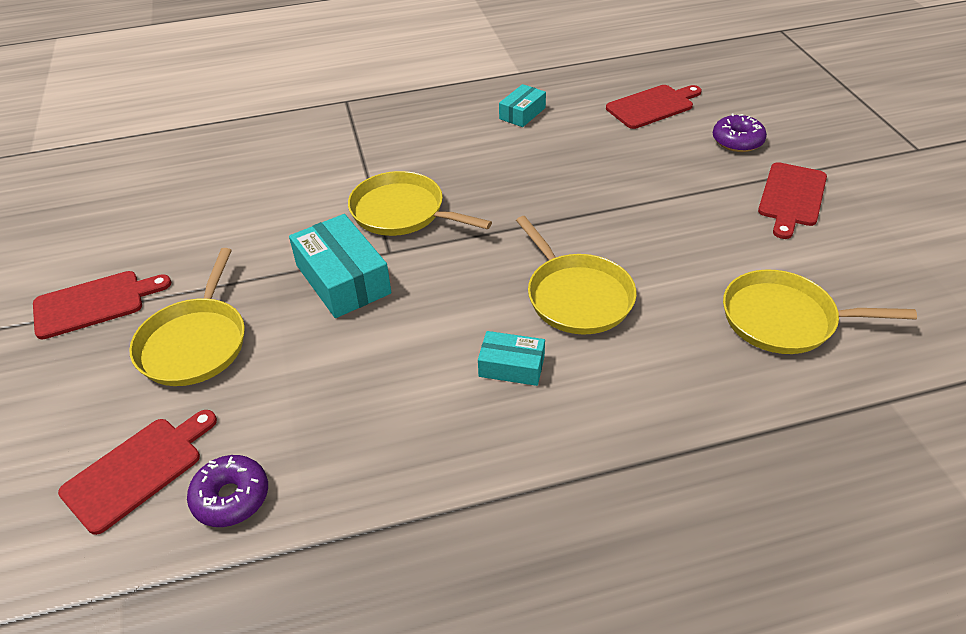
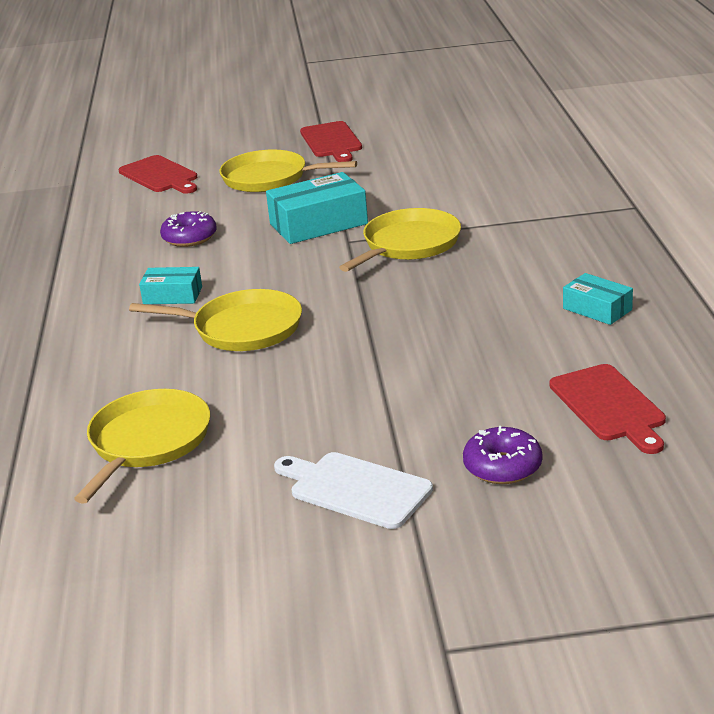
camera: 100 degrees right, 15 degrees down
purple donut [187,455,268,527] -> purple donut moved to [160,211,217,247]
turquoise box [478,331,545,386] -> turquoise box turned 75 degrees clockwise [139,267,202,304]
yellow pan [516,216,636,334] -> yellow pan turned 150 degrees counterclockwise [129,289,302,351]
red cutting board [758,162,827,239] -> white cutting board [274,452,433,529]

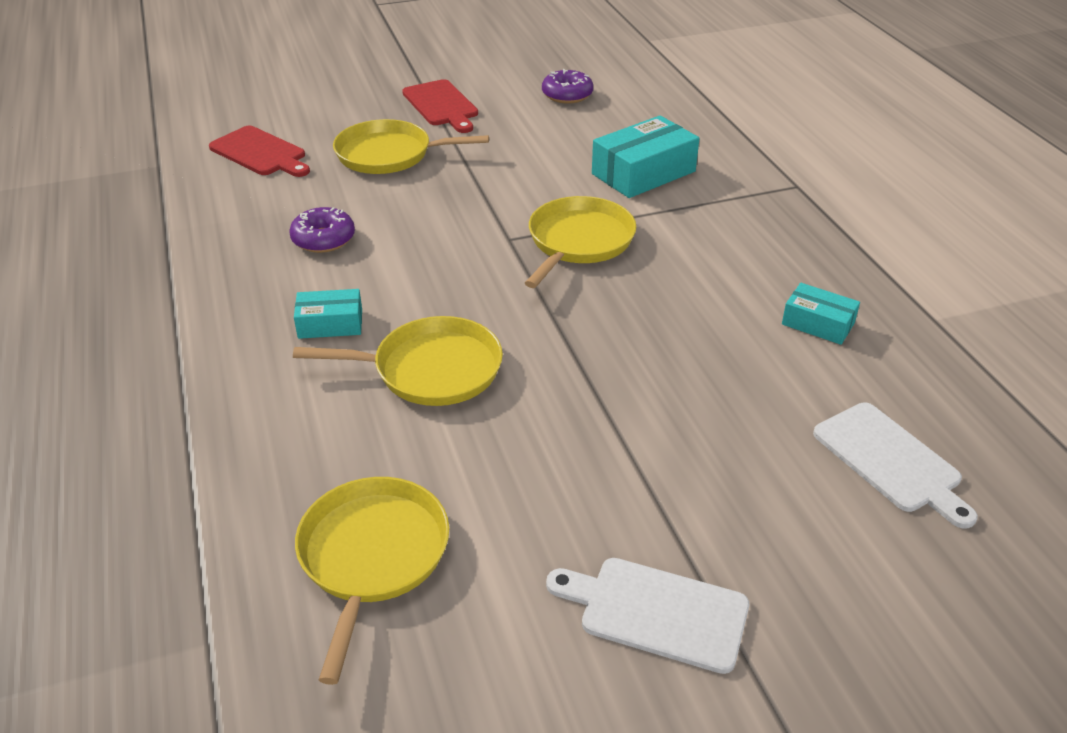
camera: 15 degrees left, 10 degrees up
turquoise box [266,172,368,244] -> turquoise box moved to [592,116,700,198]
purple donut [463,426,542,484] -> purple donut moved to [542,69,593,104]
red cutting board [549,364,666,454] -> white cutting board [813,403,978,528]

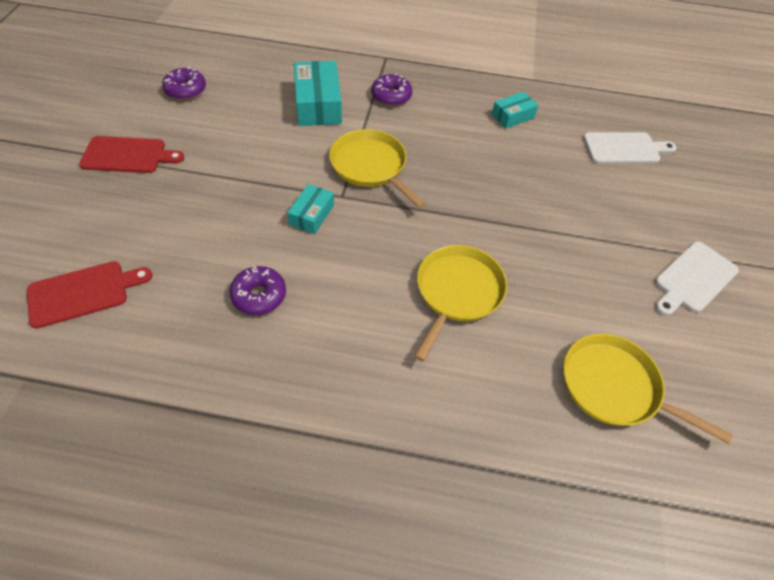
camera: 65 degrees left, 15 degrees up
turquoise box [294,289,362,339] -> turquoise box moved to [287,184,334,234]
yellow pan [333,119,489,174] -> none
none -> purple donut [371,73,412,106]

